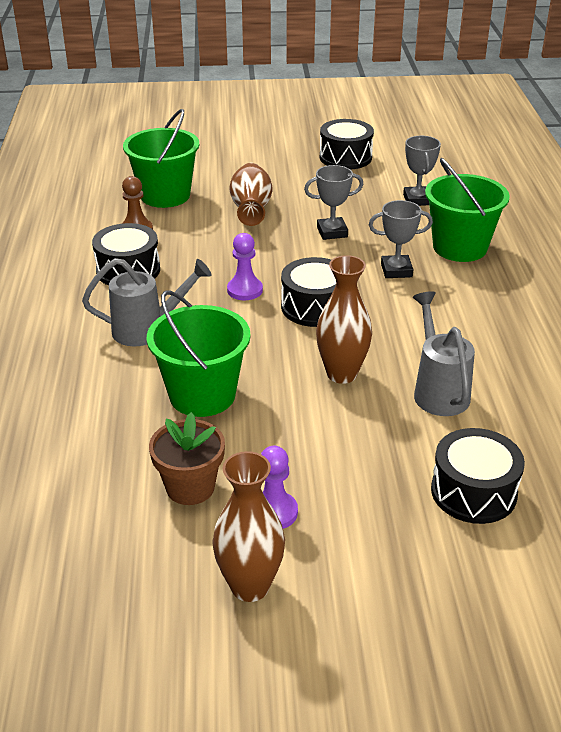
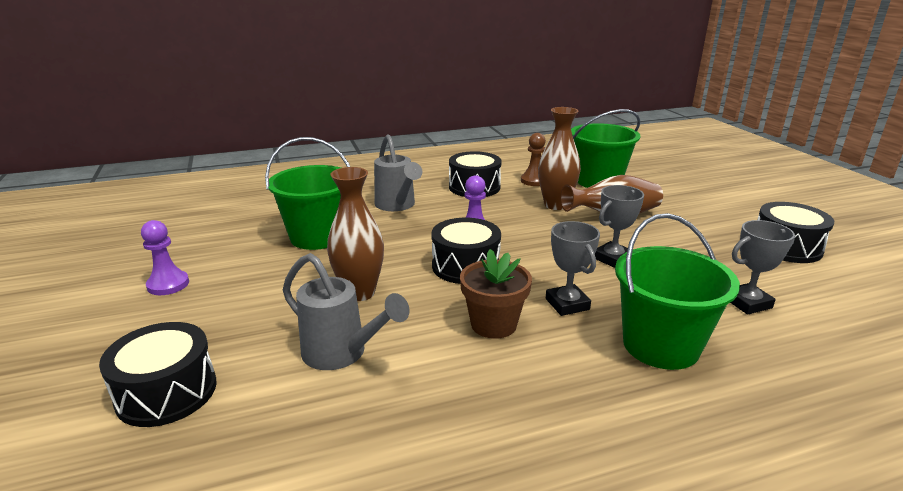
camera: 75 degrees right, 10 degrees down
brown flower pot [149,412,225,505] -> brown flower pot moved to [460,249,532,339]
brown vase [212,451,285,602] -> brown vase moved to [538,107,581,210]
grey trophy [304,165,364,240] -> grey trophy turned 75 degrees clockwise [595,185,644,268]
grey watering can [413,291,475,416] -> grey watering can turned 60 degrees clockwise [283,253,410,370]

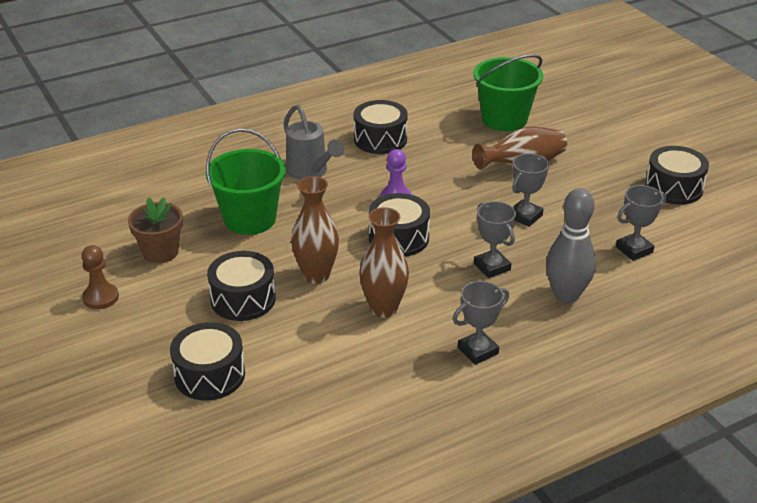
camera: 10 degrees left, 10 degrees up
purple pawn [141,220,189,295] -> none
grey watering can [283,253,410,370] -> none
brown flower pot [460,249,532,339] -> brown flower pot moved to [128,197,183,263]
brown pawn [521,133,546,186] -> brown pawn moved to [81,245,119,309]
brown vase [538,107,581,210] -> brown vase moved to [359,207,409,318]
green bucket [615,213,740,370] -> grey bowling pin [546,188,596,303]
none -> black drum [207,251,276,321]
none -> grey trophy [453,281,509,365]

